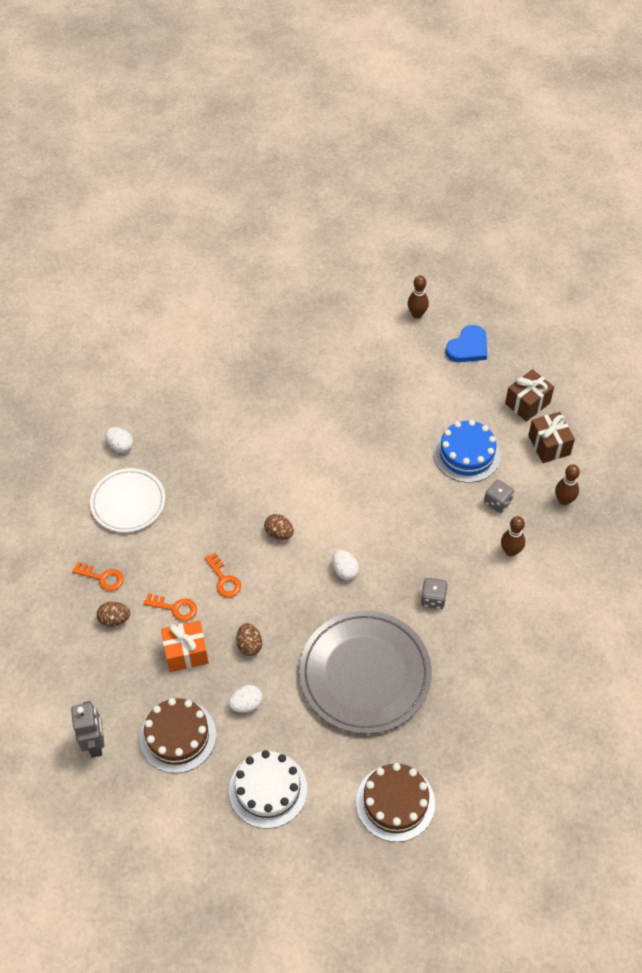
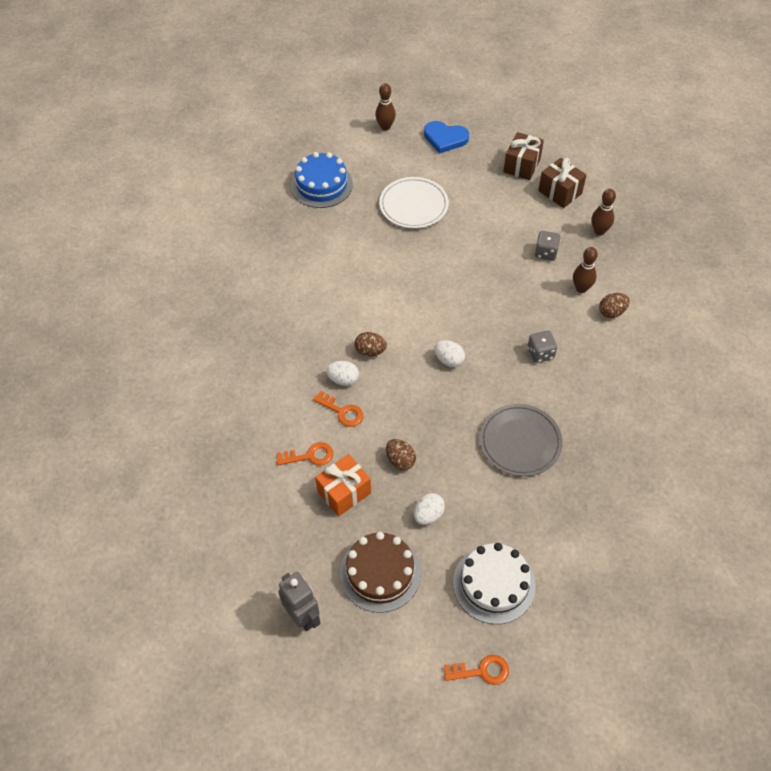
camera: 25 degrees left, 0 degrees up
orange key [72,562,124,591] -> orange key moved to [444,655,509,685]
white plate [90,468,165,532] -> white plate moved to [379,177,449,228]
brown egg [97,602,130,627] -> brown egg moved to [599,293,630,318]
white egg [105,427,133,453] -> white egg moved to [326,361,359,386]
grey plate [299,611,432,734] -> grey plate [479,404,563,477], size x0.62
brown cake [356,763,435,842] -> none
blue cake [434,420,501,483] -> blue cake moved to [291,152,353,208]
blue heart [446,325,487,362] -> blue heart turned 90 degrees clockwise [424,121,469,154]

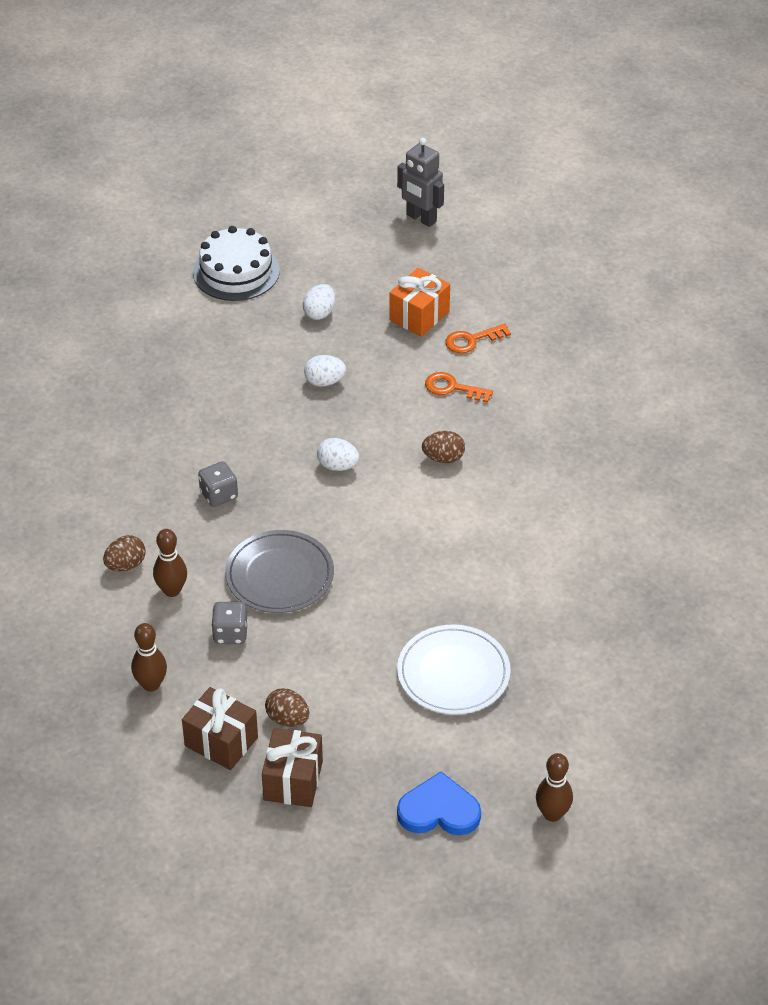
camera: 165 degrees right, 10 degrees down
blue cake [291,152,353,208] -> none
white egg [326,361,359,386] -> white egg moved to [304,355,346,387]
brown cake [340,532,421,613] -> none
brown egg [386,439,416,470] -> brown egg moved to [265,688,309,727]
orange key [444,655,509,685] -> none
grey plate [479,404,563,477] -> grey plate moved to [225,530,334,613]

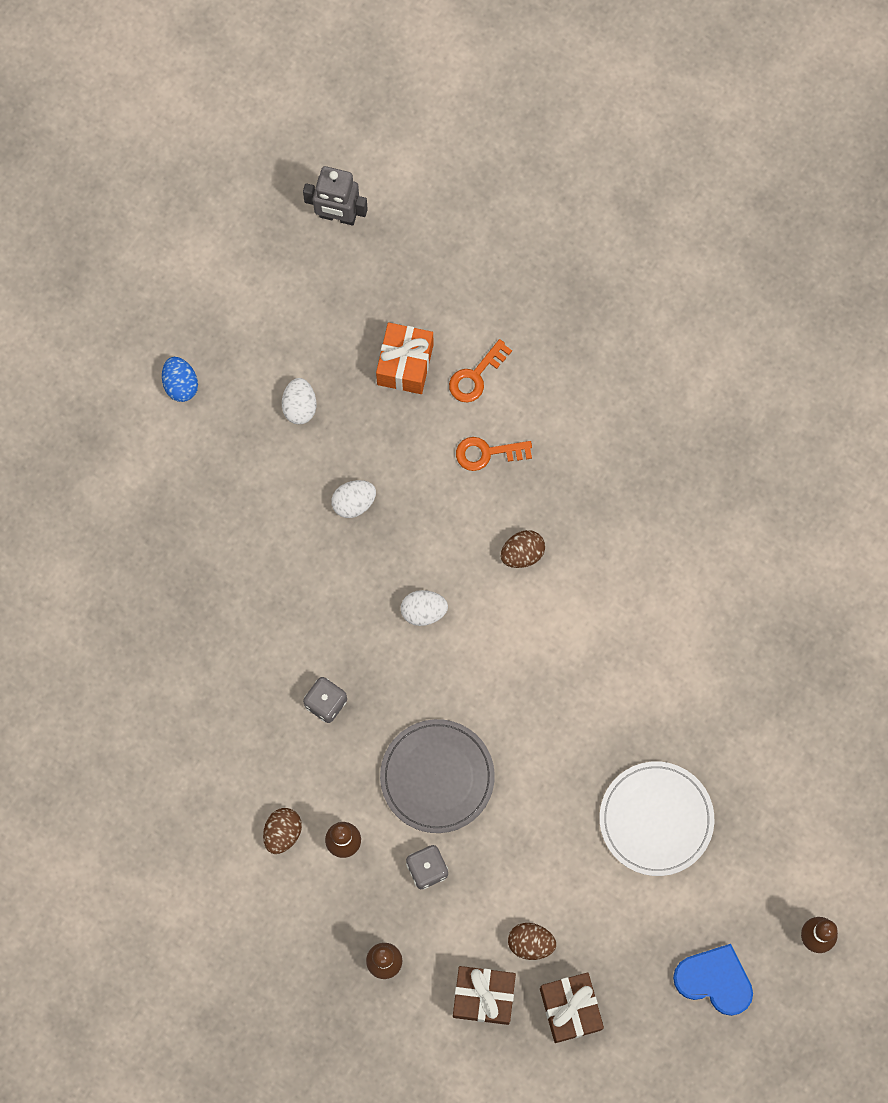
camera: 25 degrees left, 30 degrees up
white cake [193,226,280,301] -> blue egg [162,357,198,402]
blue heart [397,771,481,835] -> blue heart turned 45 degrees clockwise [673,944,753,1016]

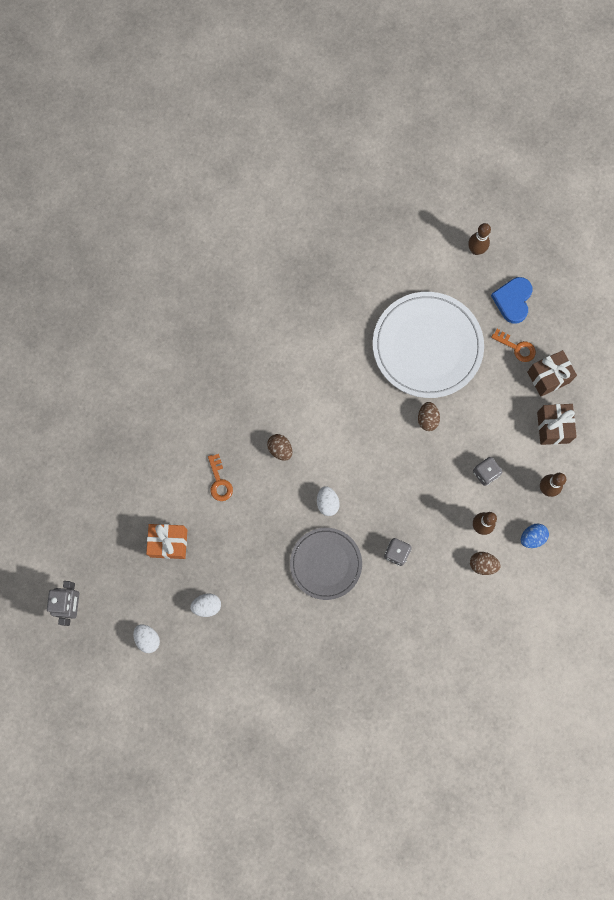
camera: 100 degrees left, 0 degrees up
blue egg [162,357,198,402] -> blue egg moved to [521,524,549,548]
white egg [331,480,376,518] -> white egg moved to [133,624,160,653]
grey plate [380,719,495,833] -> grey plate moved to [290,528,362,600]
orange key [449,339,512,402] -> orange key moved to [491,329,536,362]
brown egg [508,923,556,960] -> brown egg moved to [418,402,440,431]
white plate [600,762,714,876] -> white plate [373,292,484,398], size x1.62

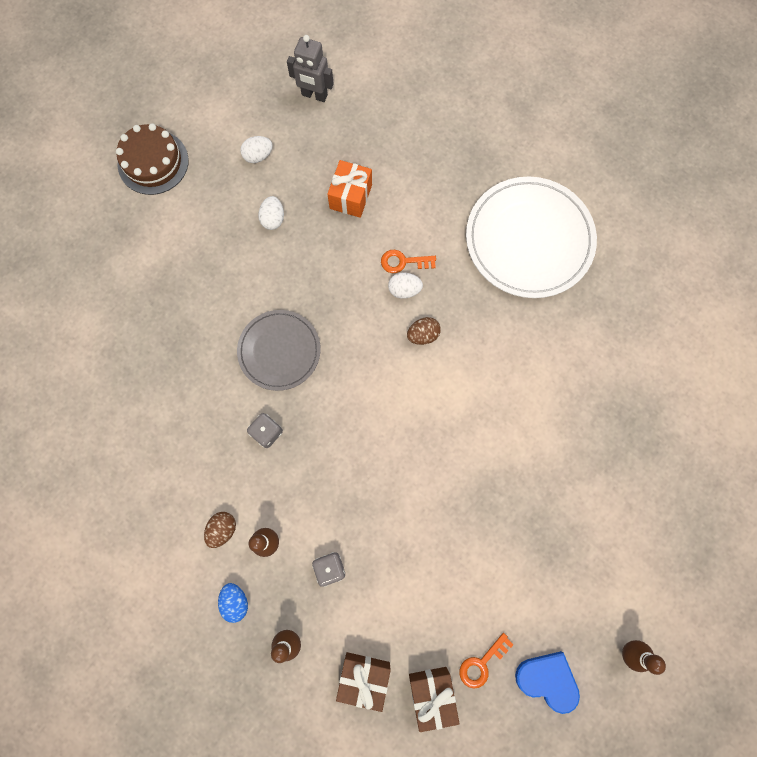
camera: 105 degrees right, 0 degrees up
white egg [317,486,340,516] -> white egg moved to [388,273,423,299]
white plate [373,292,484,398] -> white plate moved to [466,177,597,298]
brown egg [418,402,440,431] -> none
none -> brown cake [116,123,189,195]

